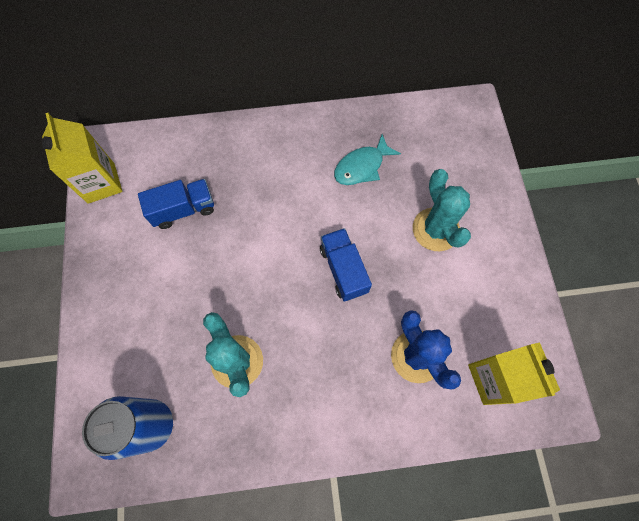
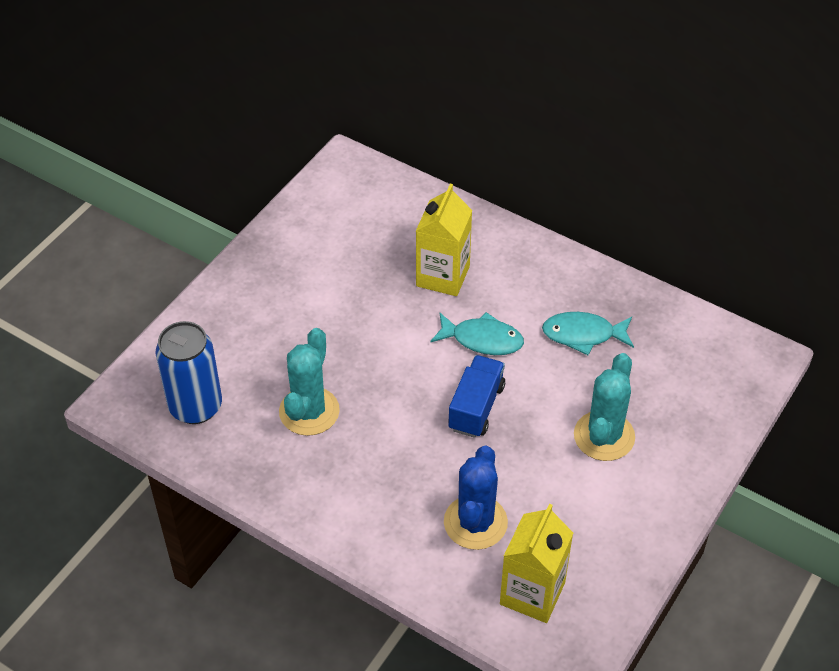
camera: 40 degrees right, 20 degrees down
yellow carton [42,113,122,204] -> yellow carton moved to [416,184,472,296]
blue truck [138,179,214,229] -> none
none -> turquoise fish [430,312,524,355]

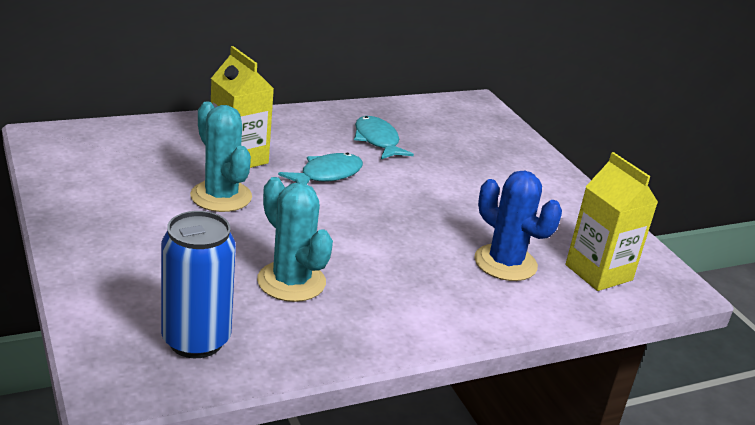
camera: 60 degrees left, 20 degrees down
blue truck [448,355,505,438] -> none
turquoise fish [542,312,634,355] -> turquoise fish turned 120 degrees clockwise [354,116,414,159]
turquoise cactus [574,353,635,461] -> turquoise cactus moved to [190,102,252,212]

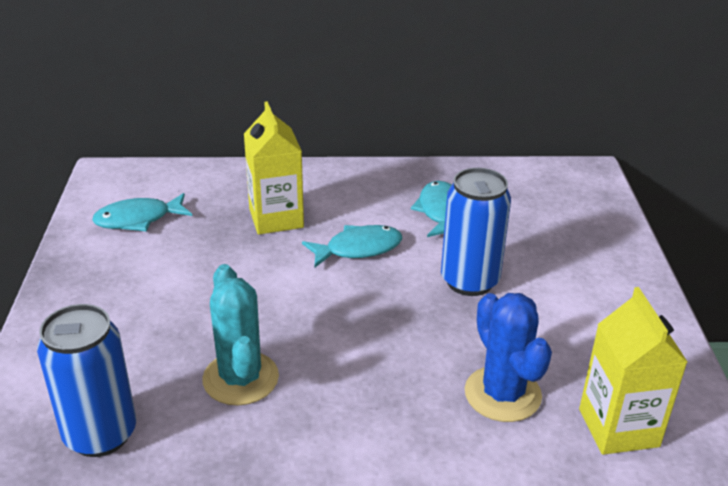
camera: 25 degrees right, 5 degrees up
turquoise cactus [190,102,252,212] -> none
none -> turquoise fish [92,193,192,231]
none -> blue can [441,168,511,296]

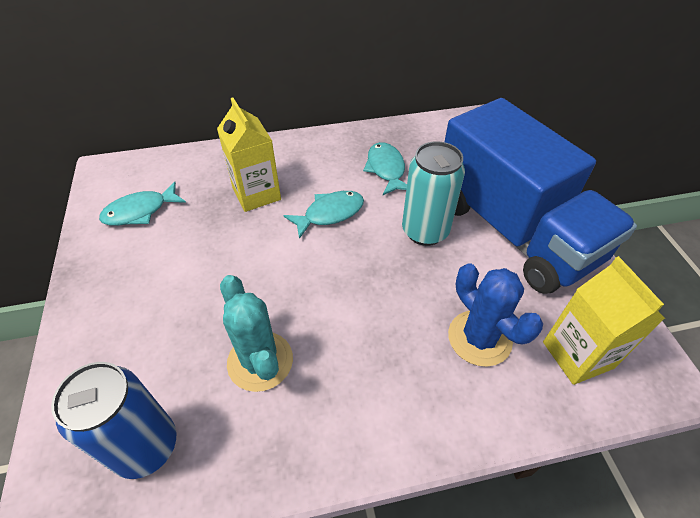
camera: 10 degrees left, 15 degrees up
blue can [441,168,511,296] -> turquoise can [402,141,465,246]
none -> blue truck [445,98,637,294]

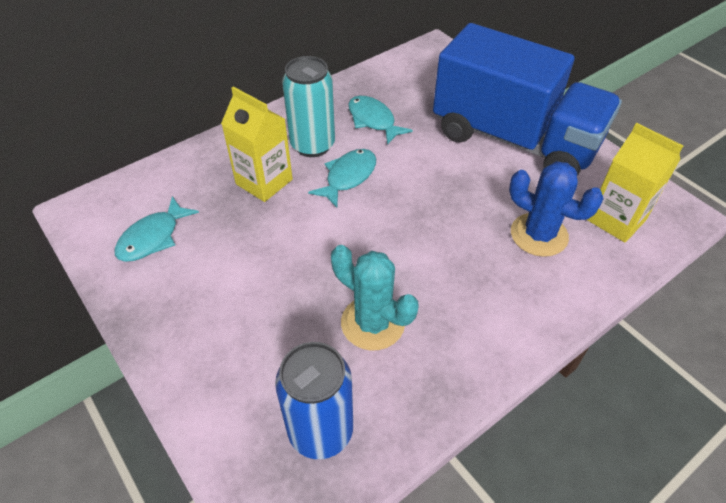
camera: 25 degrees left, 0 degrees up
turquoise can [402,141,465,246] -> turquoise can moved to [282,56,335,157]

